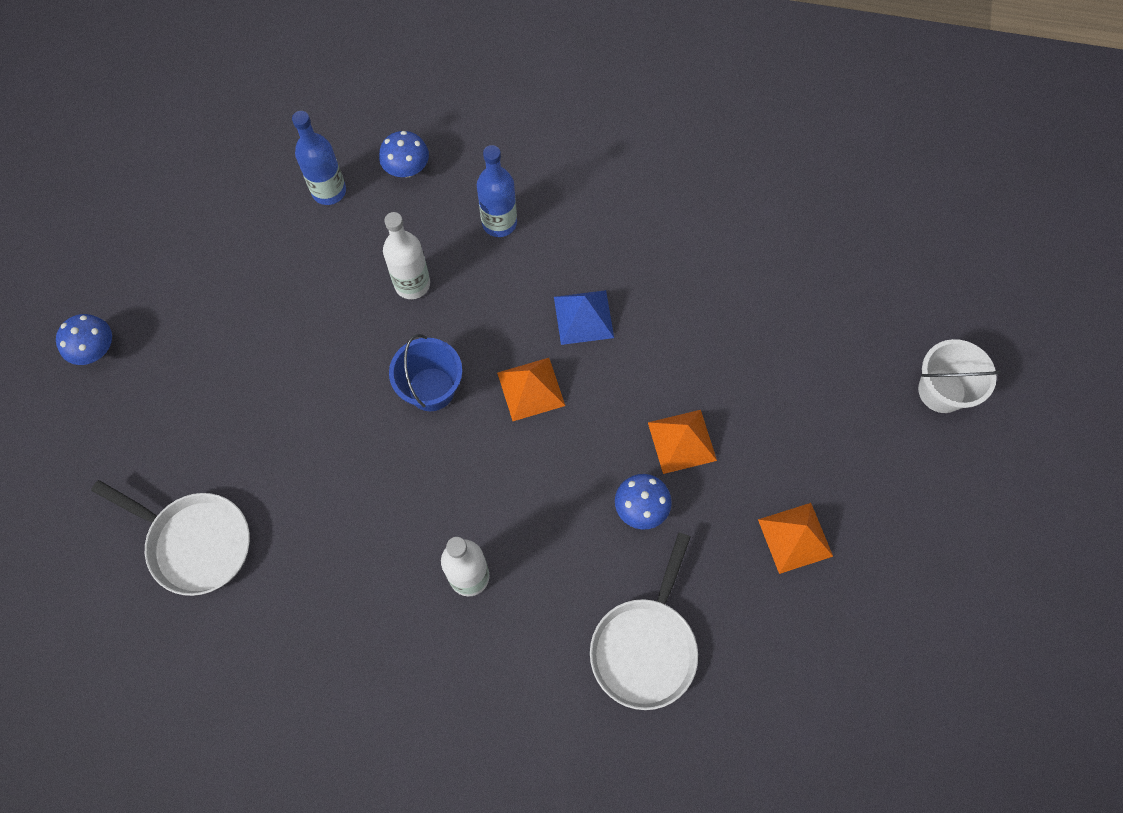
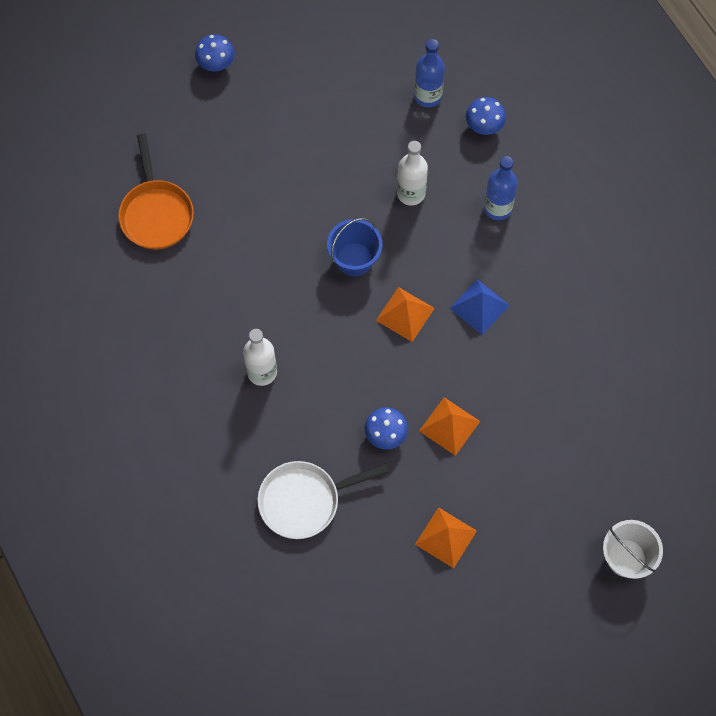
camera: 50 degrees right, 0 degrees up
white pan [91,480,250,596] -> orange pan [118,134,194,250]

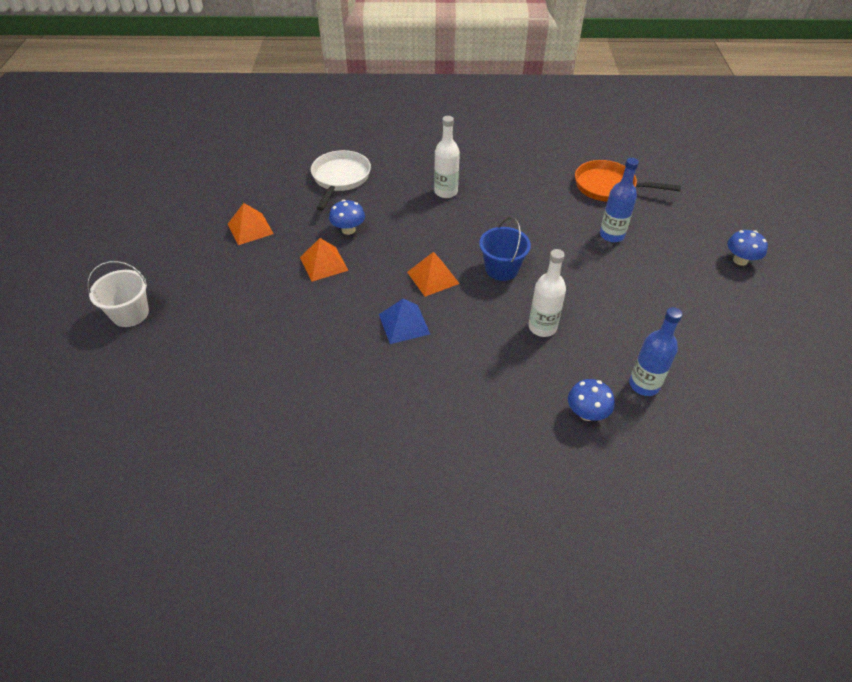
camera: 120 degrees right, 20 degrees down
blue bottle [484,156,518,220] -> blue bottle moved to [600,158,639,242]

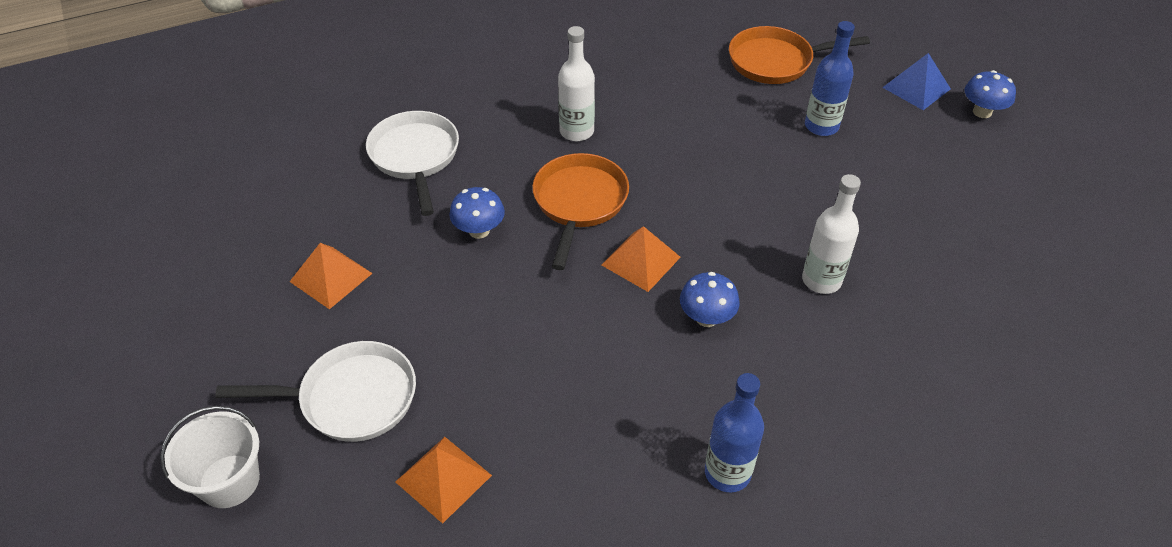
camera: 25 degrees left, 0 degrees up
orange pyramid [300,238,349,282] -> orange pyramid moved to [395,437,492,524]
blue pyramid [379,298,430,344] -> blue pyramid moved to [882,53,951,110]
blue bucket [479,217,531,281] -> none
blue mushroom [568,379,615,421] -> blue mushroom moved to [680,272,740,327]
blue bottle [629,307,682,396] -> blue bottle moved to [705,373,764,493]
none -> white pan [215,341,416,442]
none -> orange pan [532,153,629,270]

